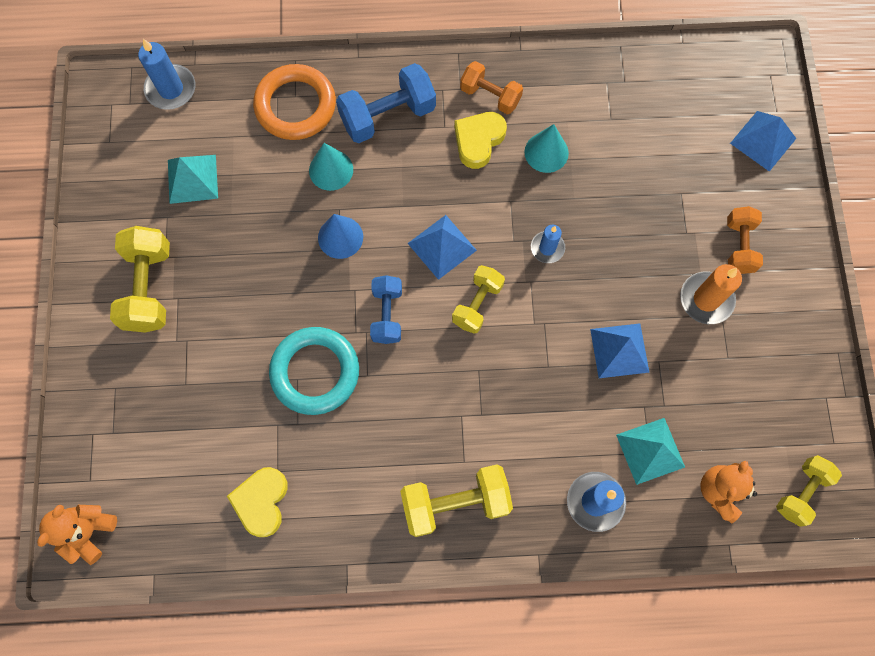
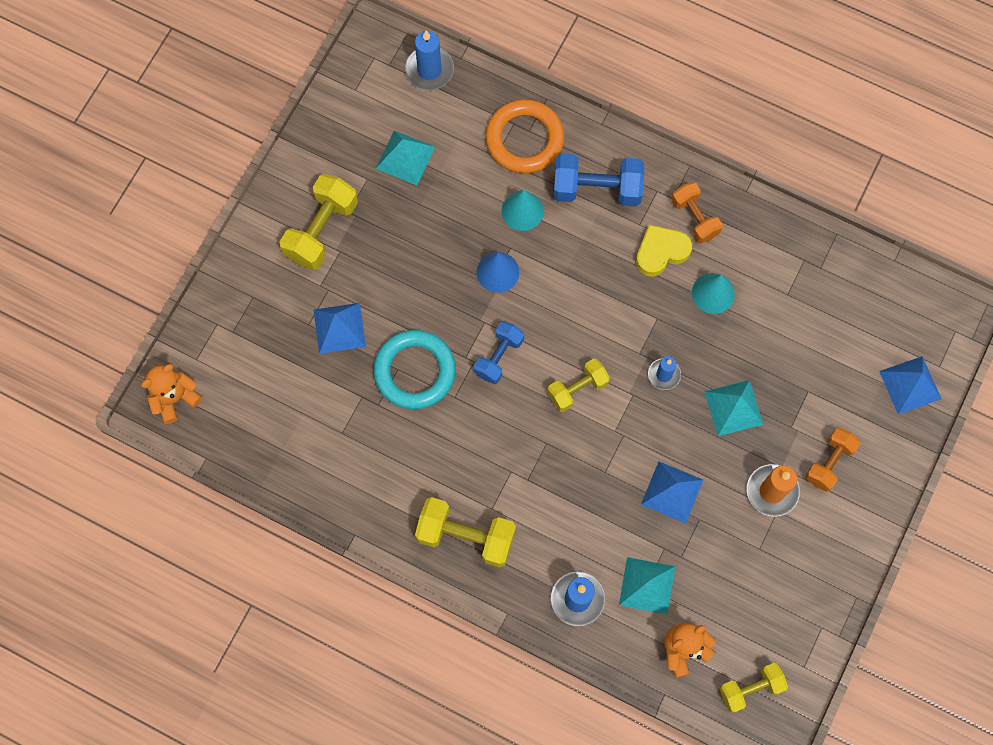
camera: 30 degrees right, 0 degrees up
yellow heart [227,467,288,537] -> none
blue pyramid [408,215,477,280] -> blue pyramid moved to [314,303,366,354]
none -> turquoise pyramid [704,380,764,436]

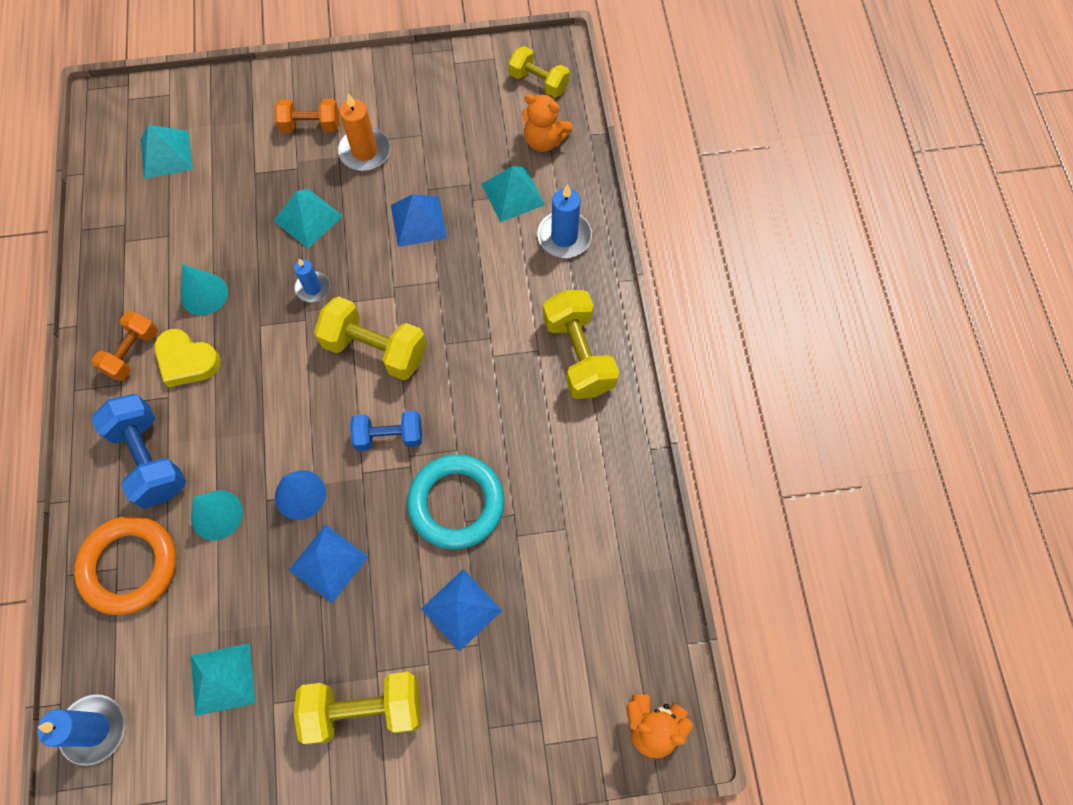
camera: 125 degrees left, 5 degrees down
yellow dumbbell [547,358,610,412] -> yellow dumbbell [314,296,427,380], size x1.55
blue pyramid [879,356,942,414] -> blue pyramid moved to [289,525,369,603]
none -> turquoise pyramid [141,125,193,179]

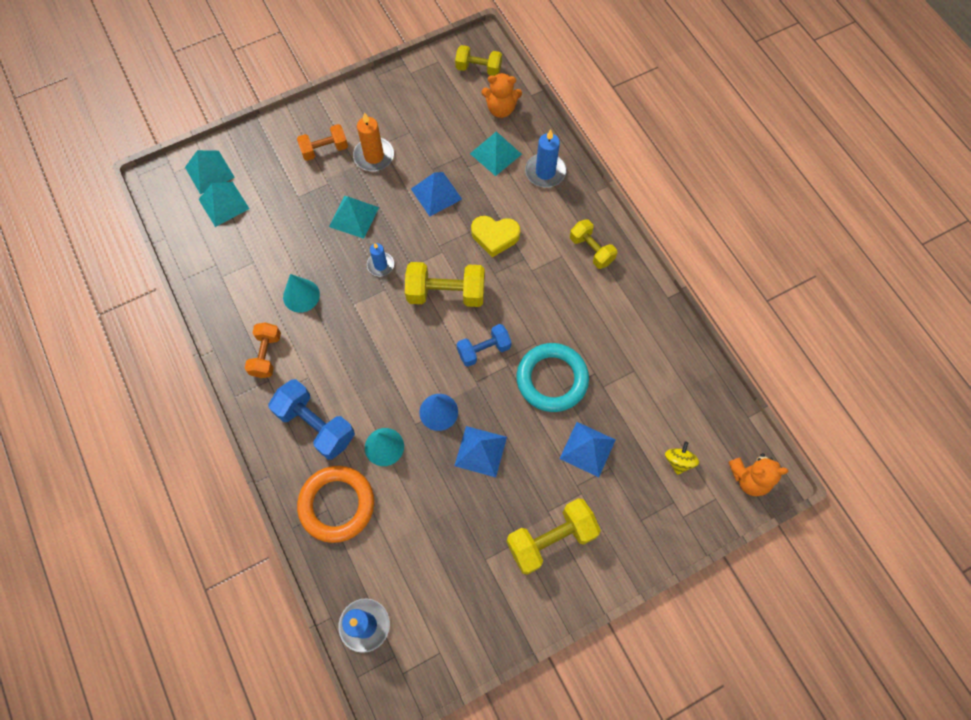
camera: 20 degrees left, 0 degrees up
yellow heart [154,329,221,387] -> yellow heart moved to [471,216,520,257]
turquoise pyramid [191,643,255,716] -> turquoise pyramid moved to [185,150,235,194]
yellow dumbbell [543,290,619,399] -> yellow dumbbell [570,219,617,269], size x0.65
none -> yellow spinning top [665,442,699,475]

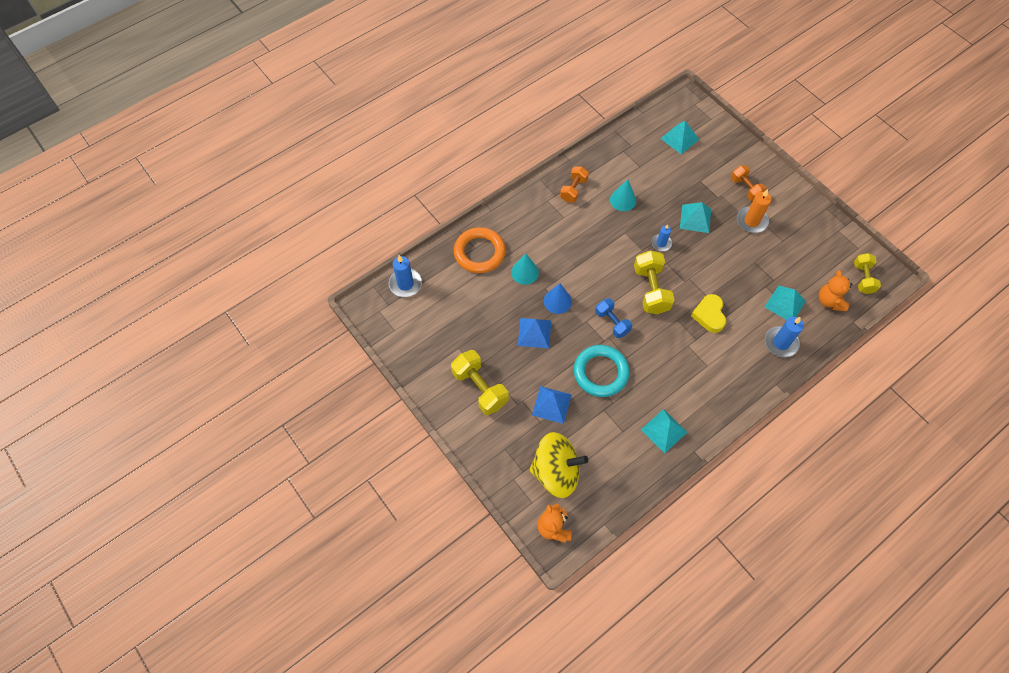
camera: 80 degrees right, 5 degrees down
turquoise pyramid [185,150,235,194] -> turquoise pyramid moved to [641,409,687,453]
orange dumbbell [245,322,281,378] -> orange dumbbell turned 60 degrees counterclockwise [560,166,589,202]
blue dumbbell [268,379,355,460] -> none
blue pyramid [411,172,462,216] -> none
yellow dumbbell [570,219,617,269] -> none
yellow spinning top [665,442,699,475] -> yellow spinning top [529,432,588,498], size x2.41

